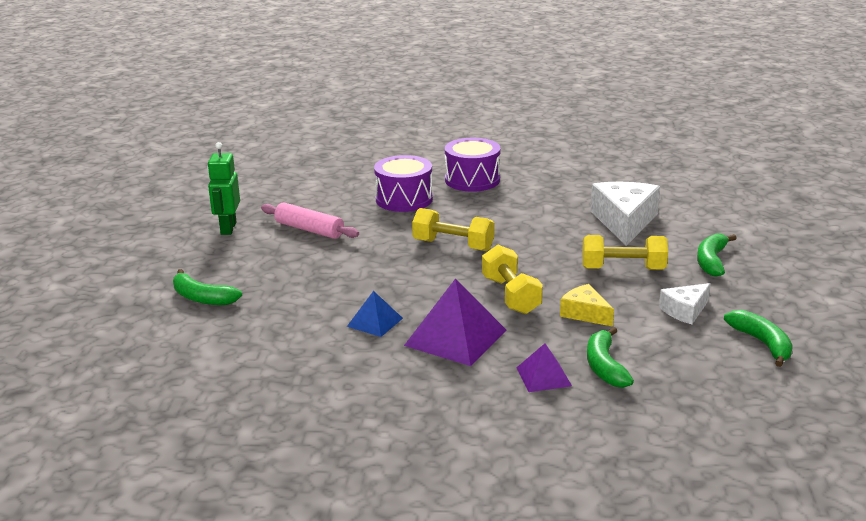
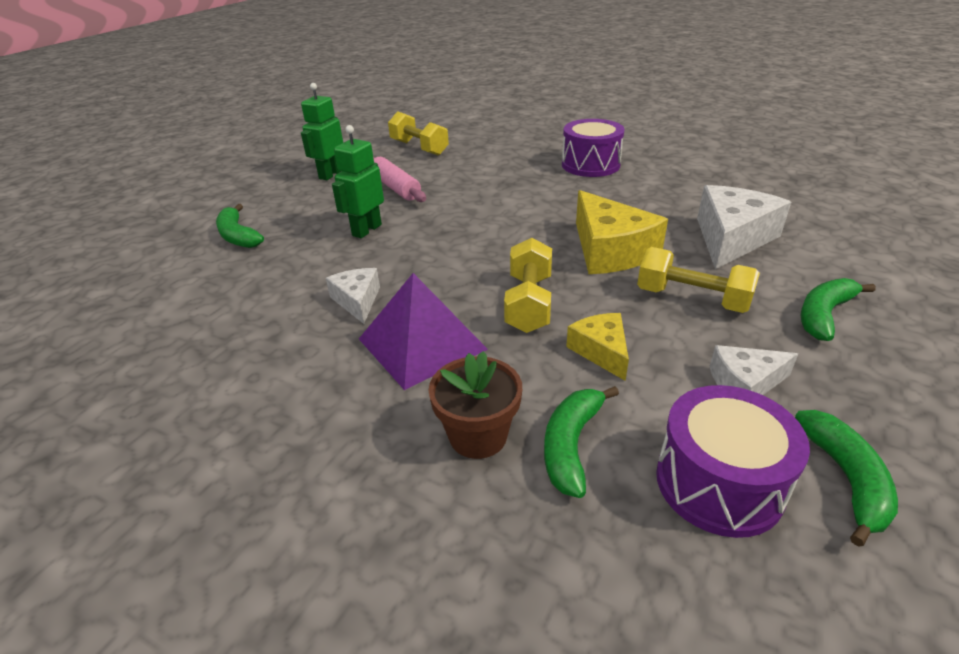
camera: 25 degrees right, 10 degrees up
blue pyramid [347,291,403,337] -> white cheese [326,268,380,324]
purple drum [374,155,433,212] -> purple drum moved to [656,385,810,538]
yellow dumbbell [412,208,494,251] -> yellow dumbbell moved to [388,111,449,156]
purple pyramid [517,344,572,392] -> brown flower pot [429,351,522,459]
none -> green robot [332,125,384,238]
none -> yellow cheese [576,190,668,274]

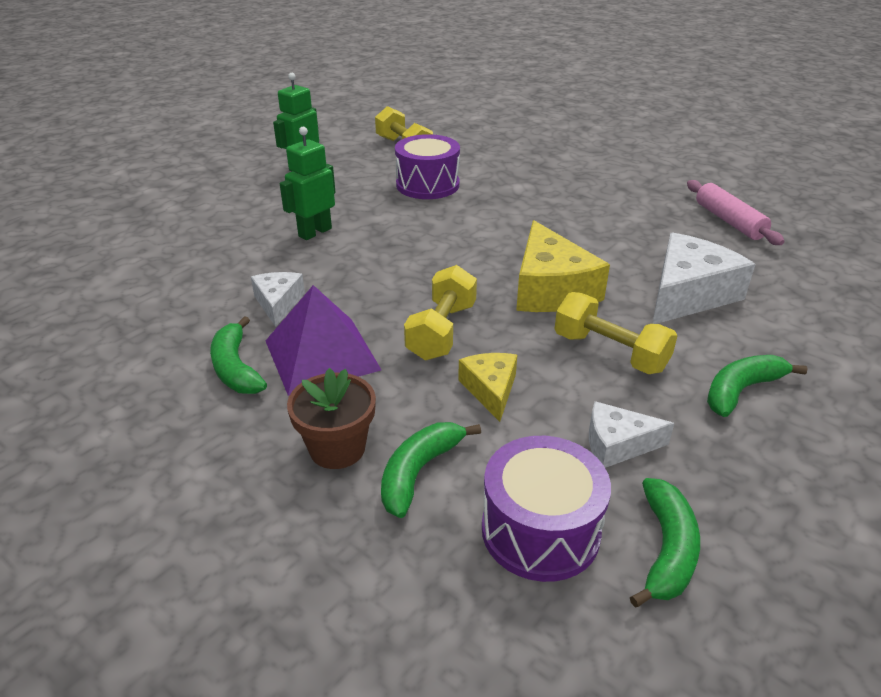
camera: 10 degrees right, 0 degrees up
green banana [216,204,264,248] -> green banana moved to [210,316,267,394]
pink rolling pin [373,157,426,202] -> pink rolling pin moved to [687,180,785,245]
purple drum [562,119,625,177] -> purple drum moved to [395,134,460,199]

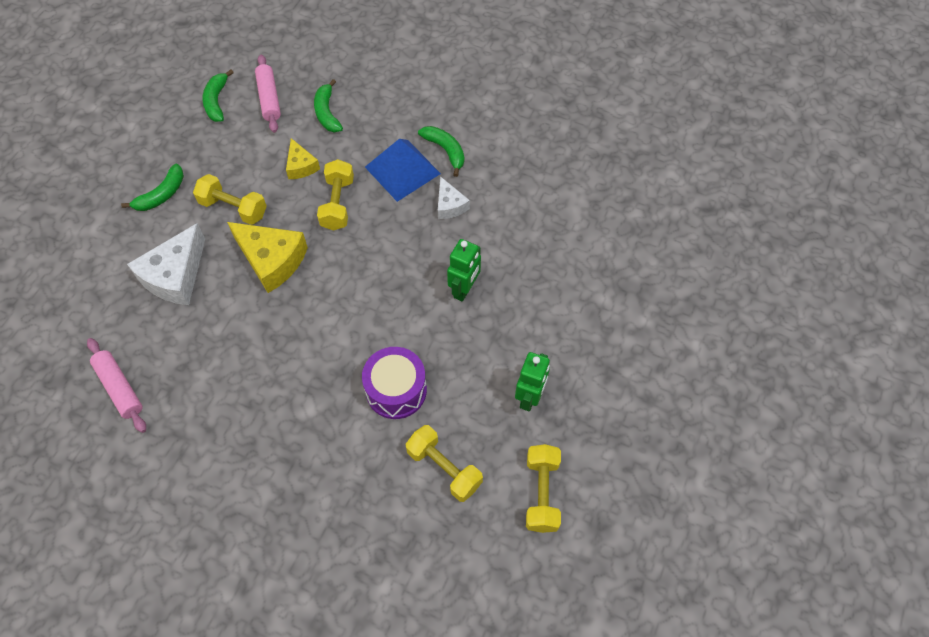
camera: 165 degrees right, 25 degrees up
purple pyramid [266,285,381,396] -> blue pyramid [365,139,441,202]
brown flower pot [287,368,376,469] -> none
green banana [381,422,481,518] -> green banana turned 150 degrees clockwise [314,79,343,133]
purple drum [482,436,611,582] -> pink rolling pin [255,55,281,133]
yellow cheese [516,220,610,312] -> yellow cheese turned 150 degrees clockwise [227,222,308,293]
white cheese [589,401,675,468] -> none
none -> yellow dumbbell [526,444,561,533]

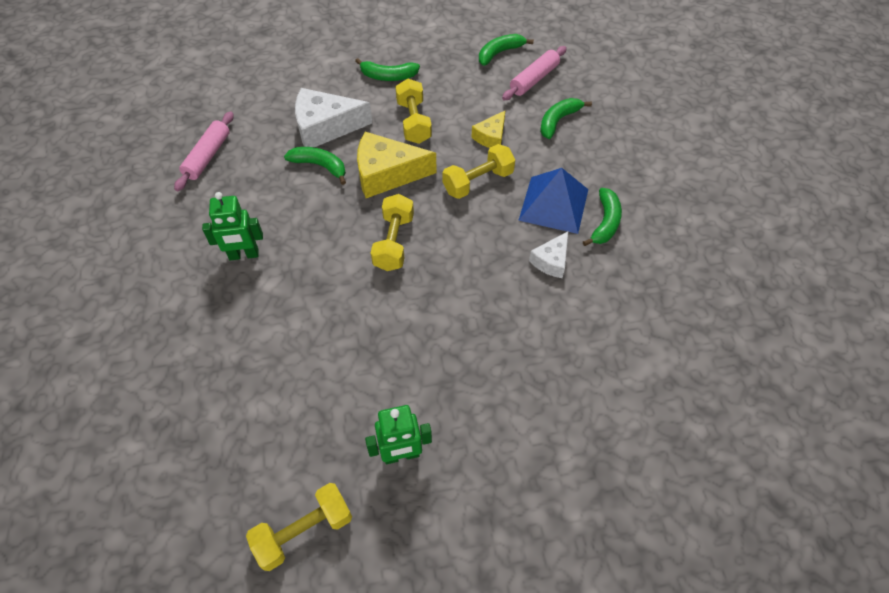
camera: 55 degrees right, 5 degrees down
yellow cheese [227,222,308,293] -> yellow cheese turned 90 degrees clockwise [357,132,437,198]
purple drum [362,347,427,419] -> none
yellow dumbbell [406,425,483,502] -> yellow dumbbell moved to [371,194,414,271]
green robot [447,239,481,302] -> green robot moved to [202,192,263,260]
none -> green banana [284,147,346,185]

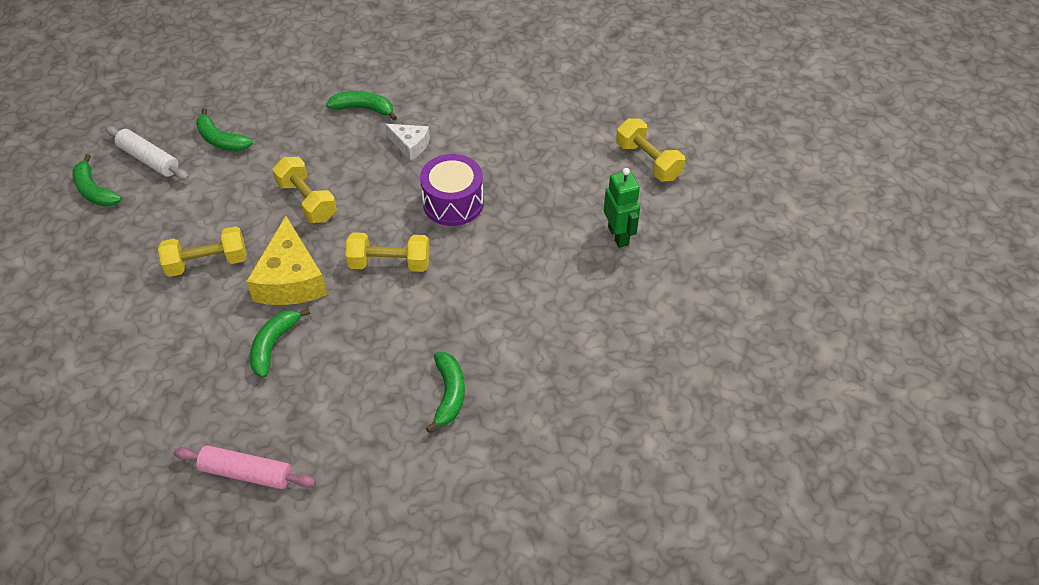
camera: 95 degrees left, 5 degrees down
green robot [202,192,263,260] -> none
yellow dumbbell [246,483,352,571] -> yellow dumbbell moved to [616,118,685,181]
white cheese [295,88,372,147] -> none
green banana [355,58,420,81] -> green banana moved to [426,352,465,433]
yellow cheese [472,111,505,148] -> none
pink rolling pin [502,46,567,100] -> white rolling pin [105,126,189,180]
blue pyramid [518,168,588,234] -> none
none -> purple drum [420,154,484,226]

